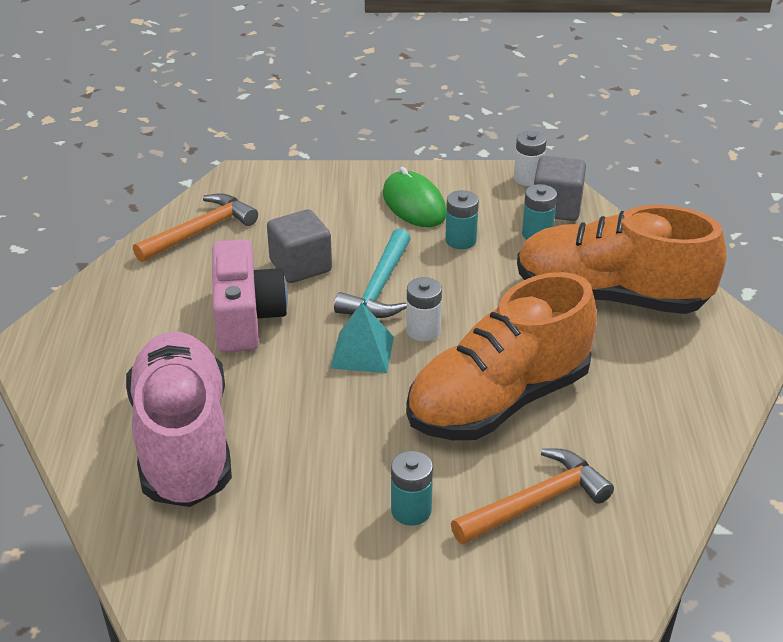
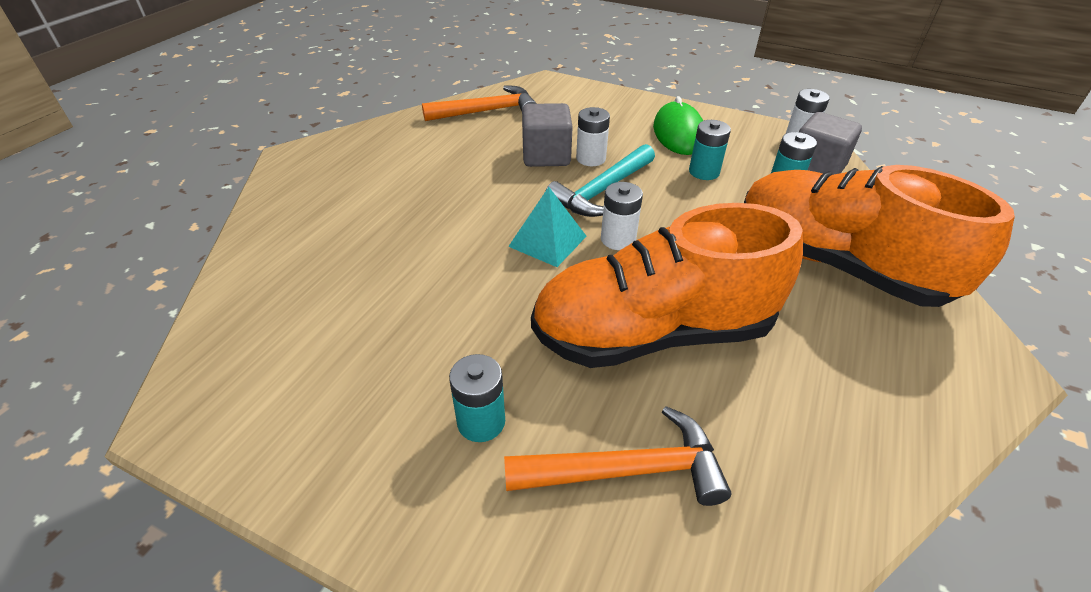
camera: 25 degrees right, 5 degrees up
pink shoe [126,332,232,507] -> none
pink camera [212,239,288,352] -> none
none -> white battery [576,107,610,166]

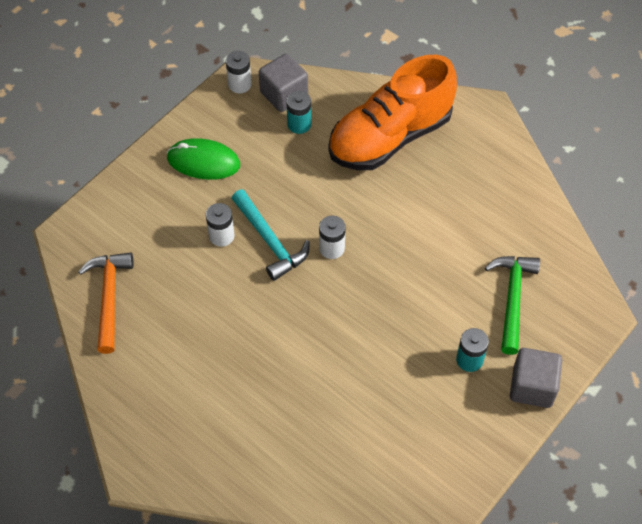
camera: 75 degrees left, 15 degrees up
orange hammer [504,406,731,506] -> green hammer [485,256,540,355]
turquoise pyramid [508,187,587,267] -> none
grey cube [522,103,573,167] -> grey cube moved to [510,348,562,408]
orange shoe [531,203,803,368] -> none
turquoise battery [689,120,731,180] -> none

